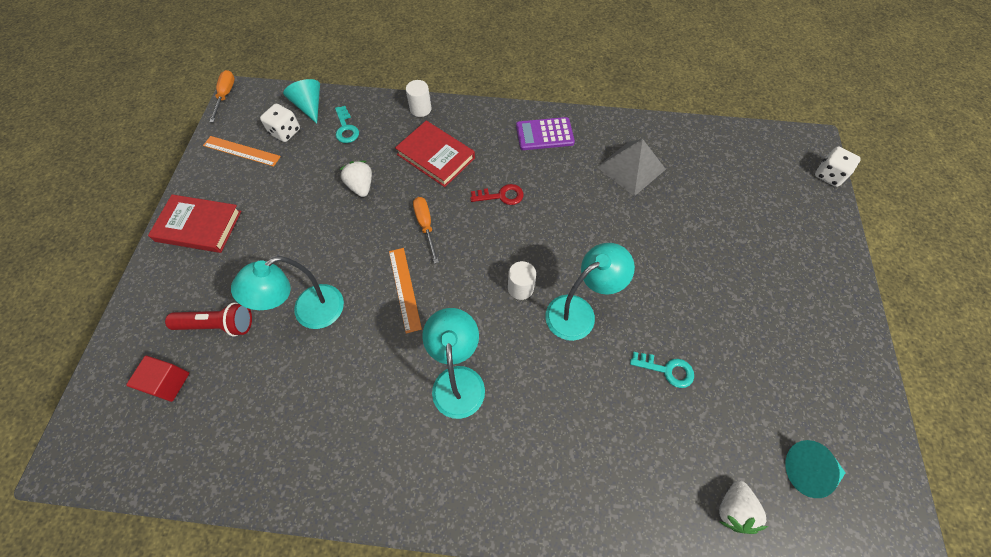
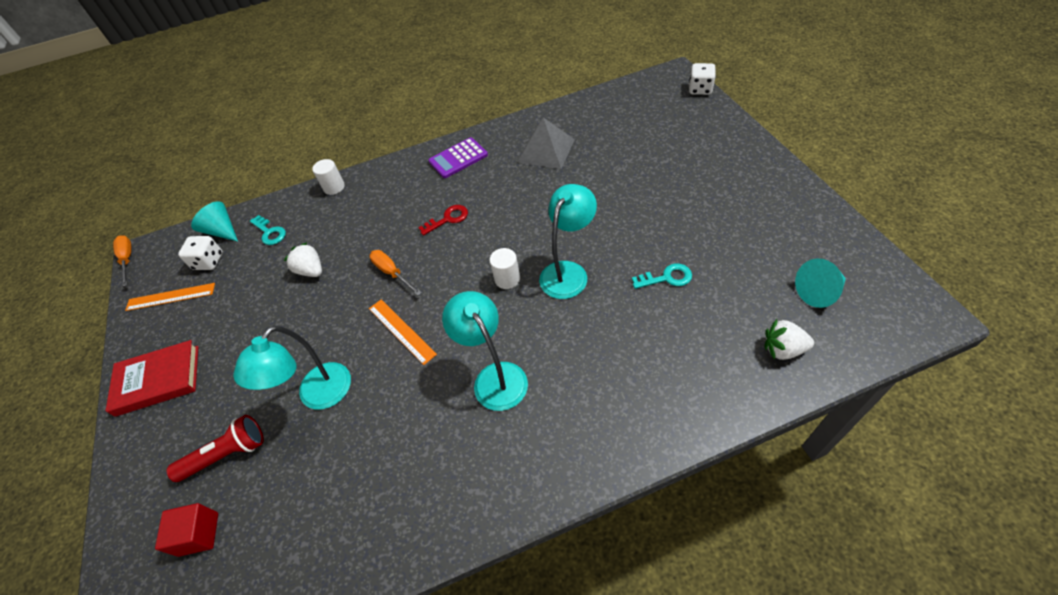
camera: 20 degrees left, 10 degrees down
red book [395,121,475,187] -> none
white strawberry [719,480,769,534] -> white strawberry turned 105 degrees clockwise [765,319,814,360]

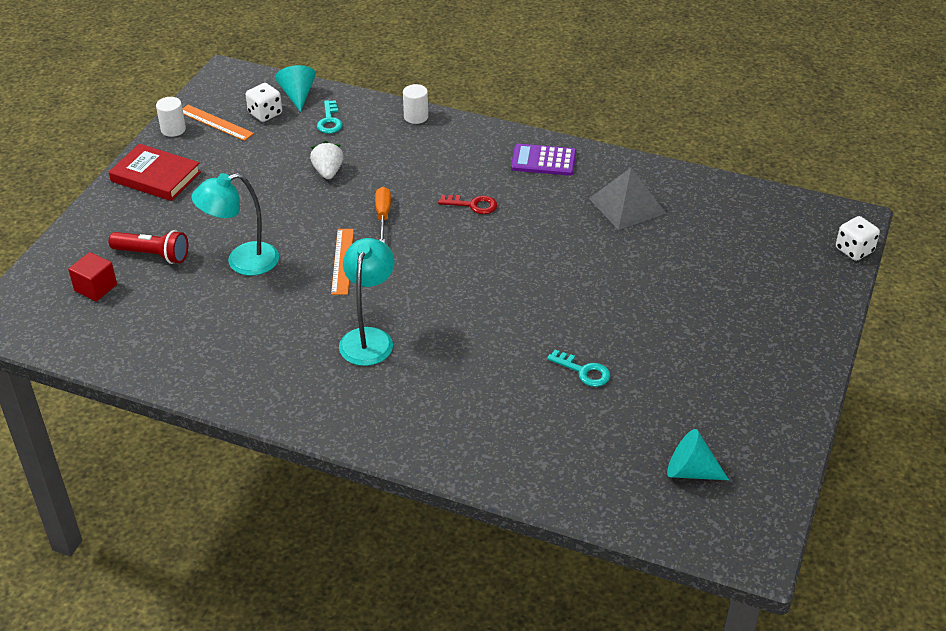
camera: 35 degrees right, 10 degrees down
orange screwdriver [113,236,132,286] -> none
white cylinder [490,248,520,289] -> white cylinder moved to [156,97,186,137]
turquoise lamp [539,184,597,299] -> none
white strawberry [765,319,814,360] -> none

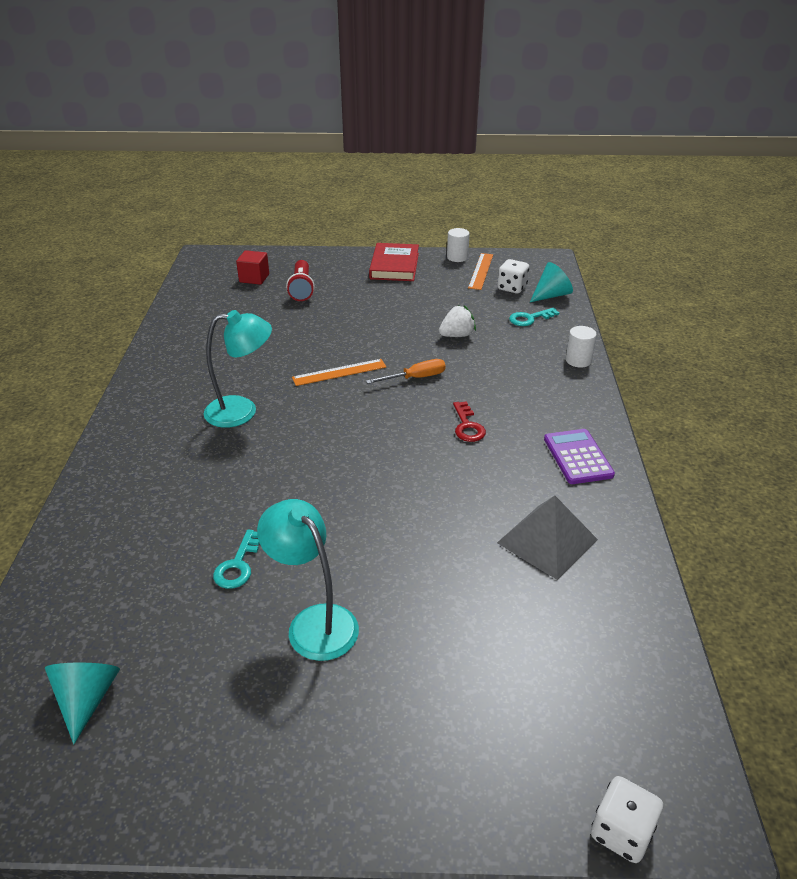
camera: 70 degrees right, 5 degrees down
turquoise lamp [192,173,279,276] -> turquoise lamp moved to [257,499,359,661]

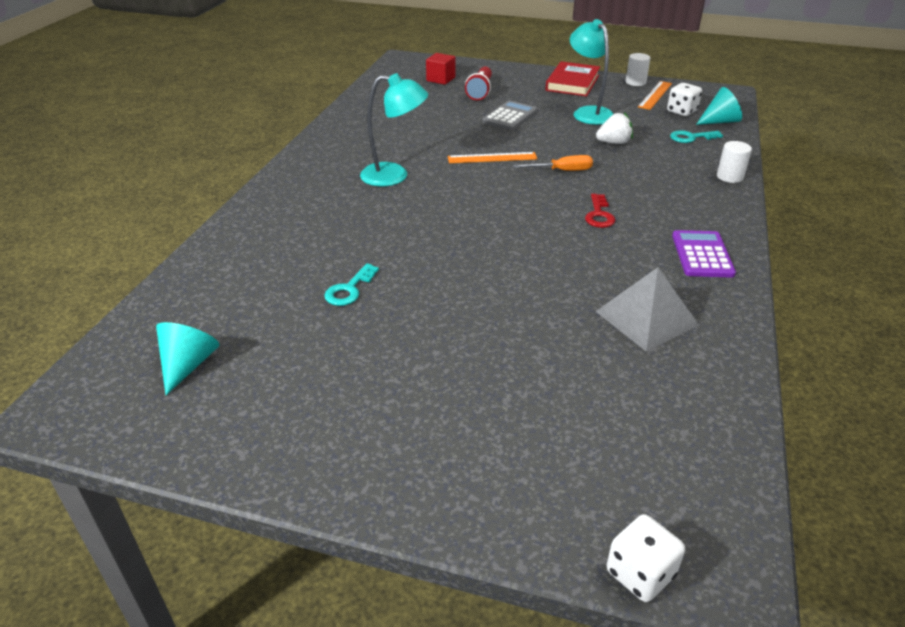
camera: 15 degrees right, 0 degrees up
turquoise lamp [257,499,359,661] -> turquoise lamp moved to [570,19,614,125]
none -> grey calculator [482,101,538,130]

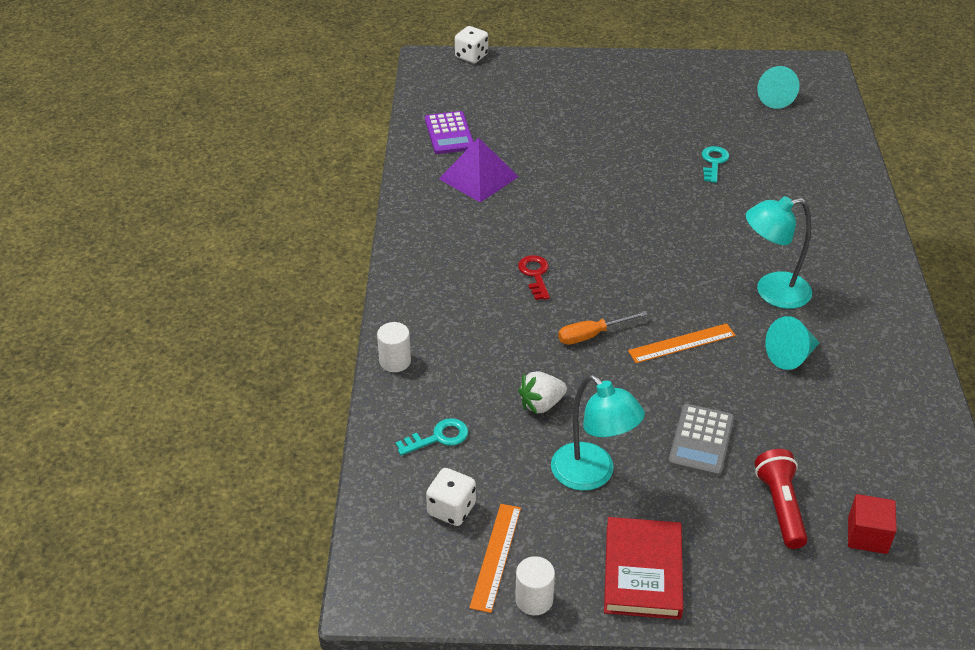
camera: 165 degrees right, 5 degrees up
grey pyramid [595,267,700,351] -> purple pyramid [439,137,518,203]
purple calculator [672,230,736,278] -> purple calculator moved to [425,111,474,154]
turquoise cone [696,87,742,125] -> turquoise cone moved to [765,316,820,370]

